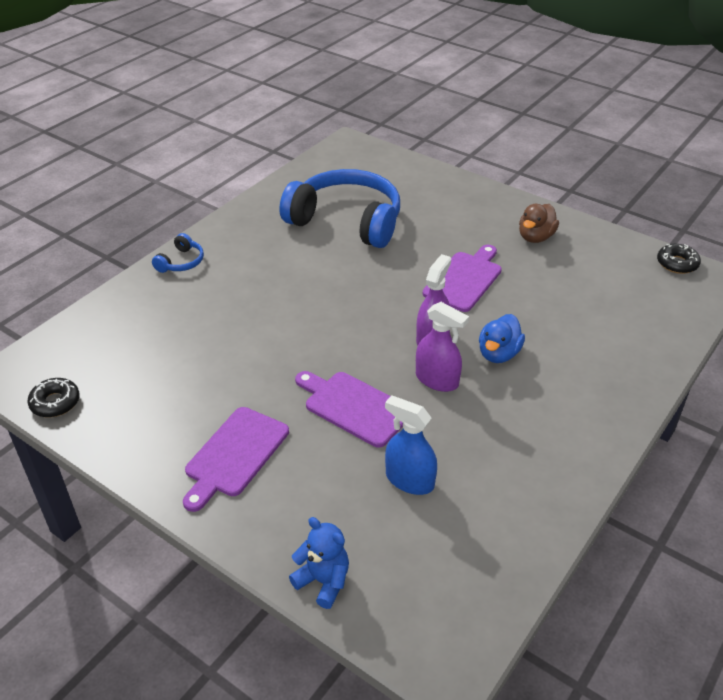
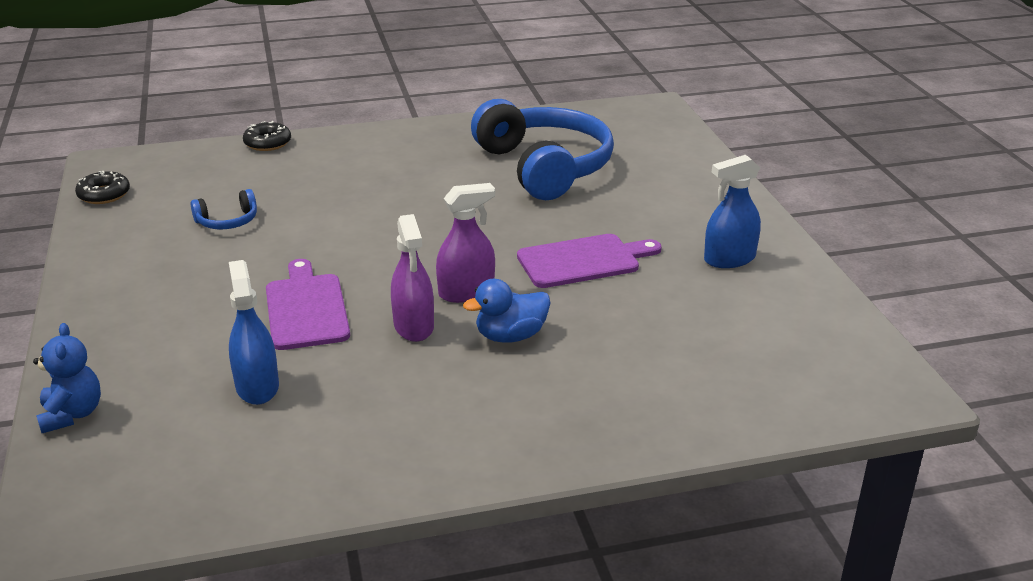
camera: 40 degrees right, 10 degrees down
blue headphones [152,233,204,273] -> blue headphones moved to [191,189,257,229]
purple cutting board [183,407,289,512] -> none
brown duck [519,204,559,243] -> blue spray bottle [704,155,761,268]
black donut [657,244,701,274] -> black donut moved to [243,121,291,151]

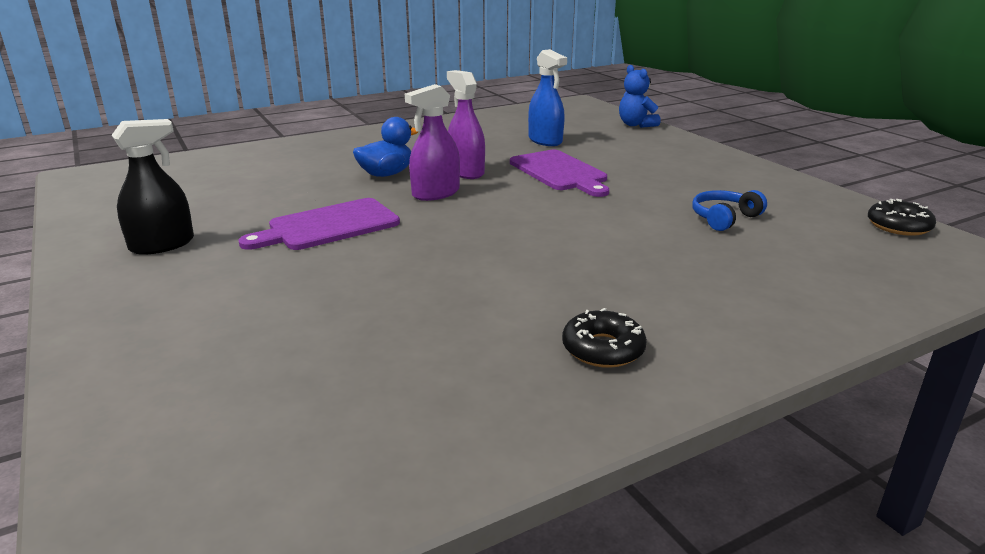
camera: 165 degrees right, 5 degrees down
black donut [243,121,291,151] -> black donut moved to [562,308,647,368]
blue headphones [471,99,614,200] -> none
blue spray bottle [704,155,761,268] -> black spray bottle [112,119,194,255]

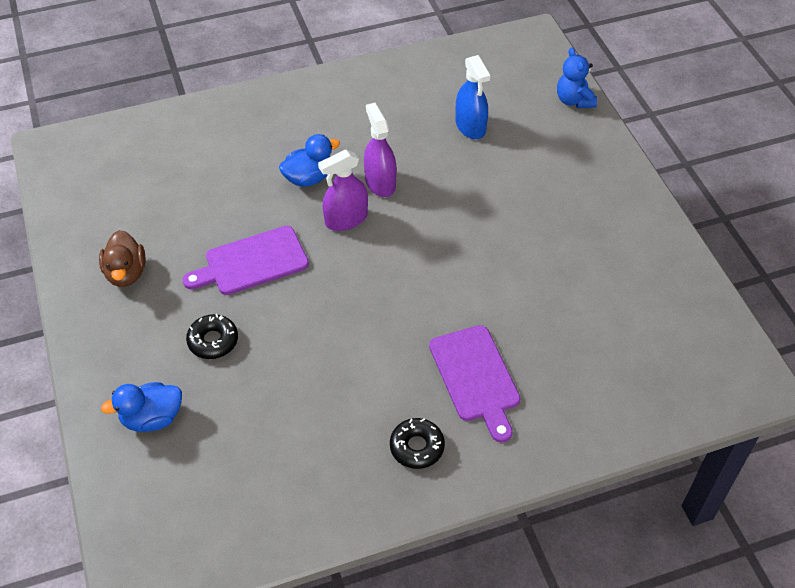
camera: 10 degrees right, 25 degrees up
black spray bottle [112,119,194,255] -> brown duck [99,230,146,287]
purple cutting board [510,150,609,197] -> purple cutting board moved to [429,325,520,443]
blue headphones [692,190,767,231] -> none
black donut [868,199,936,236] -> black donut moved to [186,314,238,359]
none -> blue duck [101,382,182,432]

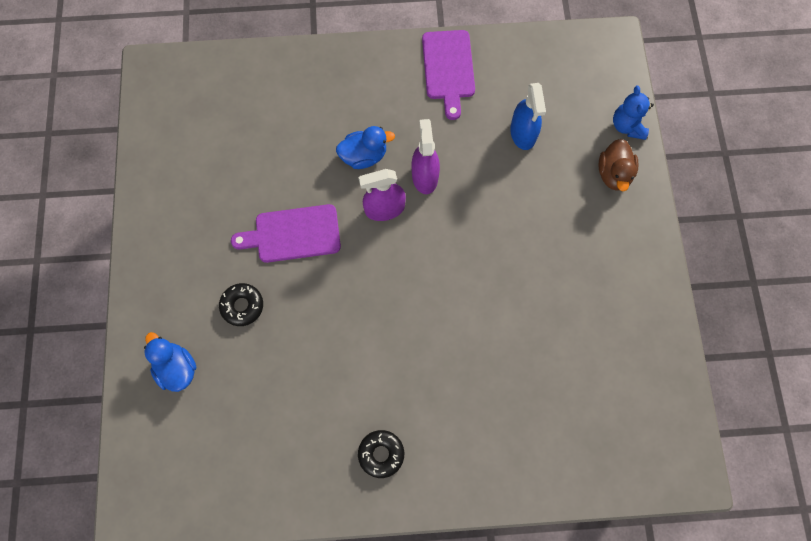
camera: 15 degrees right, 20 degrees up
brown duck [99,230,146,287] -> brown duck moved to [598,139,639,191]
blue duck [101,382,182,432] -> blue duck turned 60 degrees clockwise [144,332,196,392]
purple cutting board [429,325,520,443] -> purple cutting board moved to [422,30,475,120]

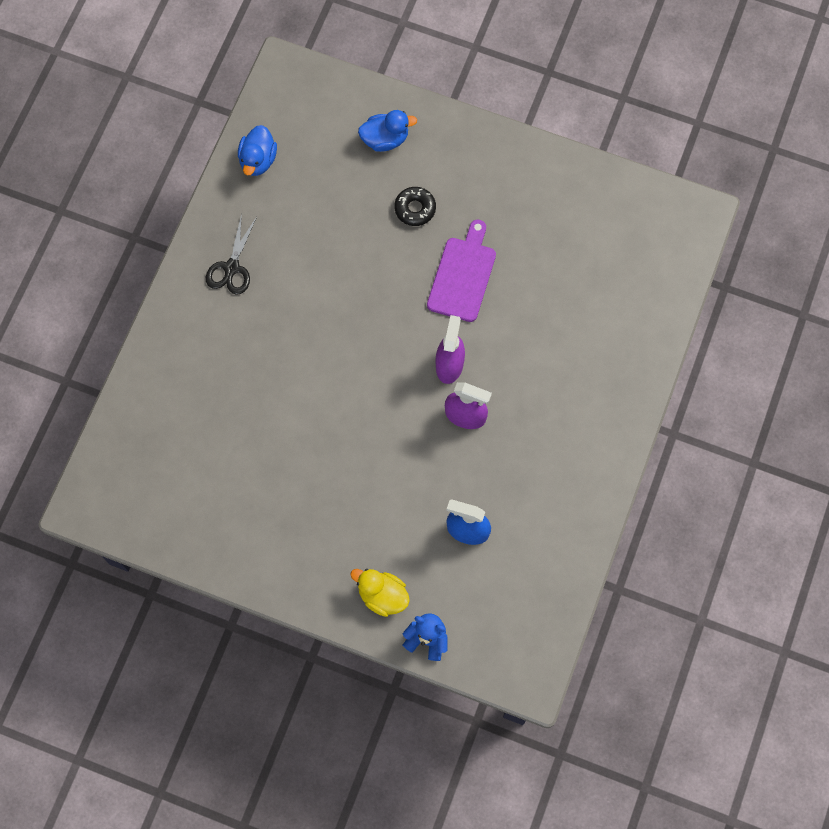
camera: 115 degrees right, 0 degrees up
blue duck [336,126,395,169] -> blue duck moved to [238,125,277,176]
black donut [358,430,404,478] -> black scissors [206,213,257,295]
purple cutting board [422,30,475,120] -> none
brown duck [598,139,639,191] -> yellow duck [350,569,410,617]

